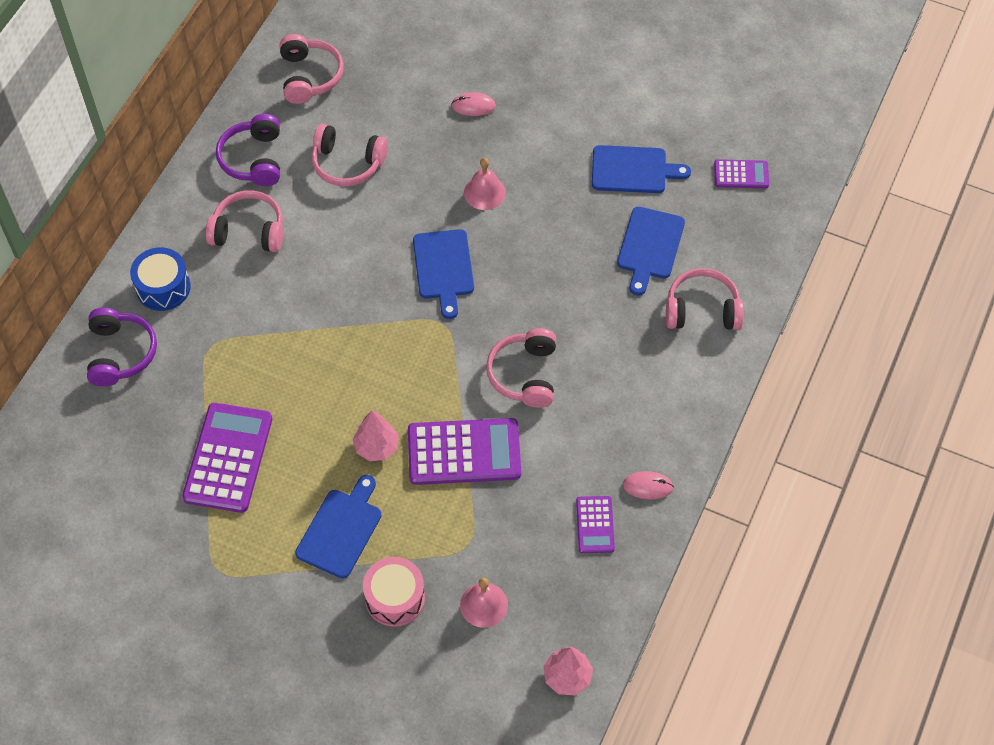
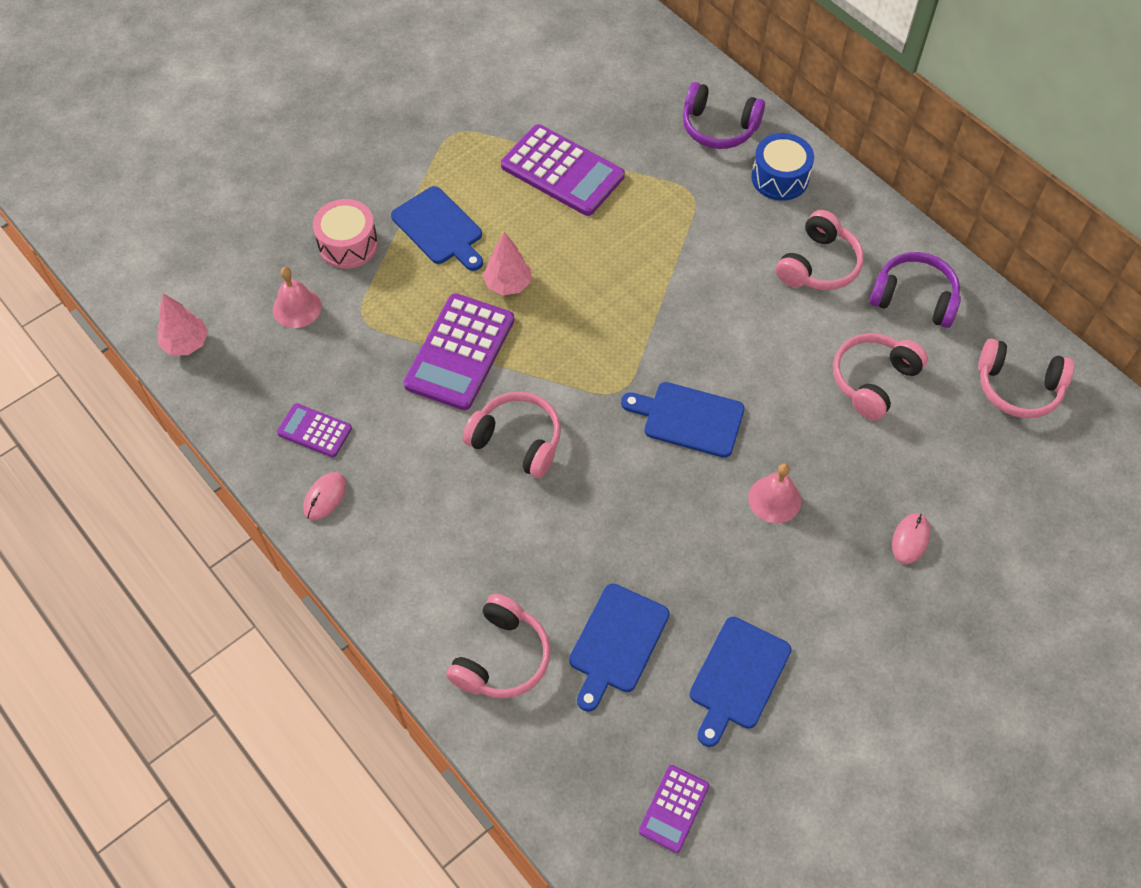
camera: 115 degrees right, 0 degrees up
blue cutting board [617,207,685,295] -> blue cutting board turned 105 degrees counterclockwise [569,583,669,712]

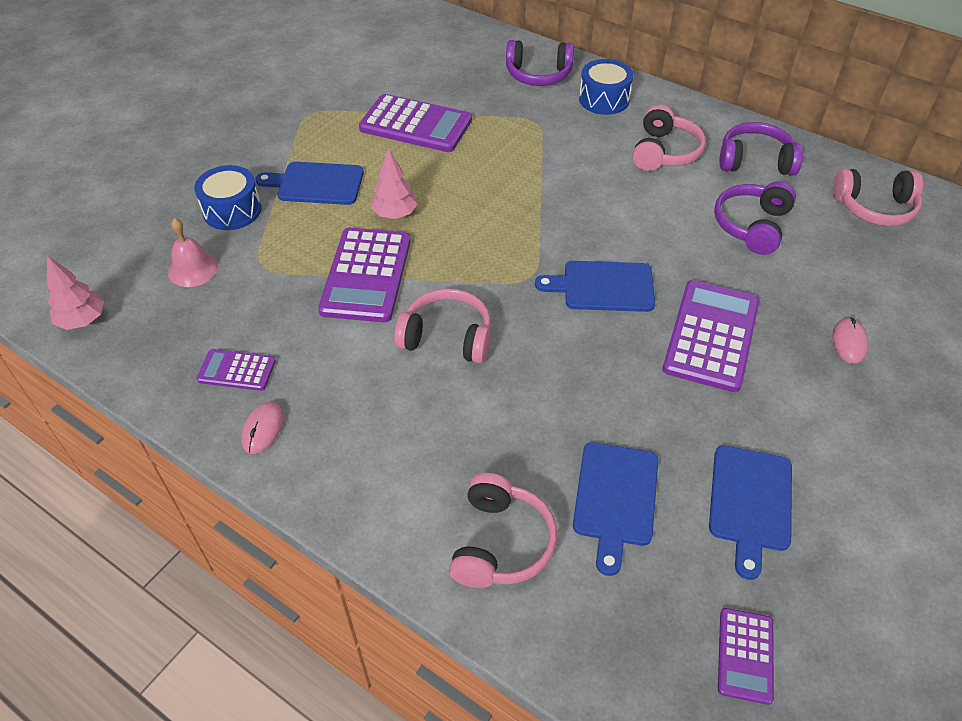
camera: 15 degrees left, 10 degrees down
pink drum [313,199,378,269] -> blue drum [194,165,261,230]
blue cutting board [391,186,483,271] -> blue cutting board turned 150 degrees clockwise [255,162,364,205]
pink bell [748,463,801,523] -> purple calculator [663,280,759,392]
pink headphones [833,333,928,420] -> purple headphones [714,181,796,255]

